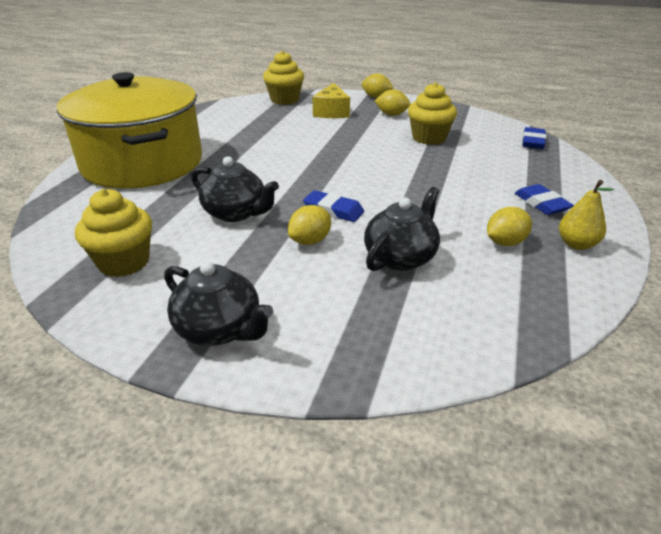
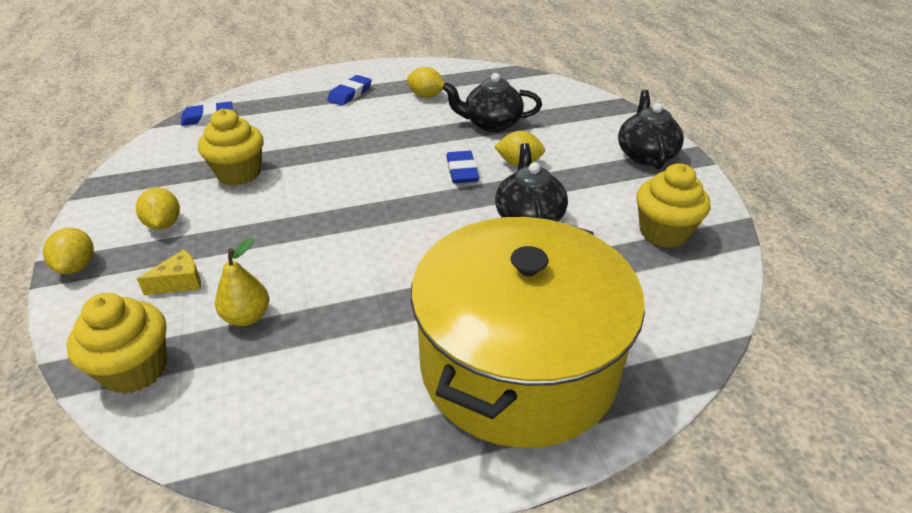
camera: 125 degrees left, 5 degrees up
yellow cheese [313,83,350,118] -> yellow cheese [137,250,201,295], size x0.64
yellow pear [559,180,614,250] -> yellow pear moved to [215,238,269,326]

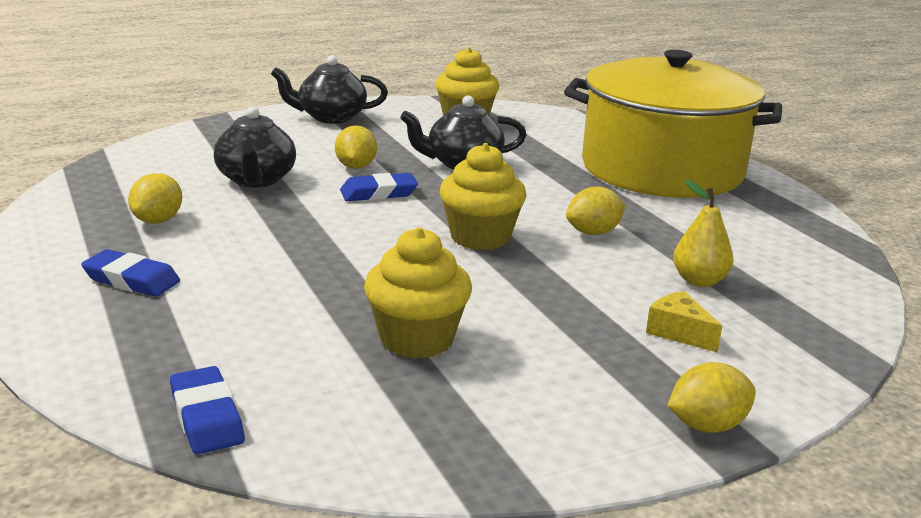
camera: 100 degrees left, 15 degrees down
yellow cupcake [66,293,167,394] -> yellow cupcake moved to [440,143,527,250]
yellow lemon [136,187,180,230] -> yellow lemon moved to [566,186,626,235]

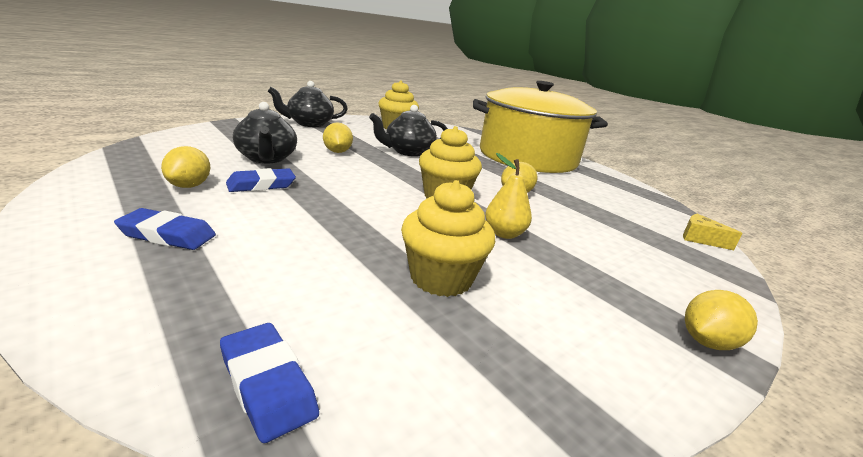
camera: 15 degrees left, 0 degrees up
blue eraser [340,173,418,201] -> blue eraser moved to [226,168,296,192]
yellow cheese [646,291,722,353] -> yellow cheese moved to [683,214,743,250]
yellow pear [673,179,734,287] -> yellow pear moved to [485,153,532,239]

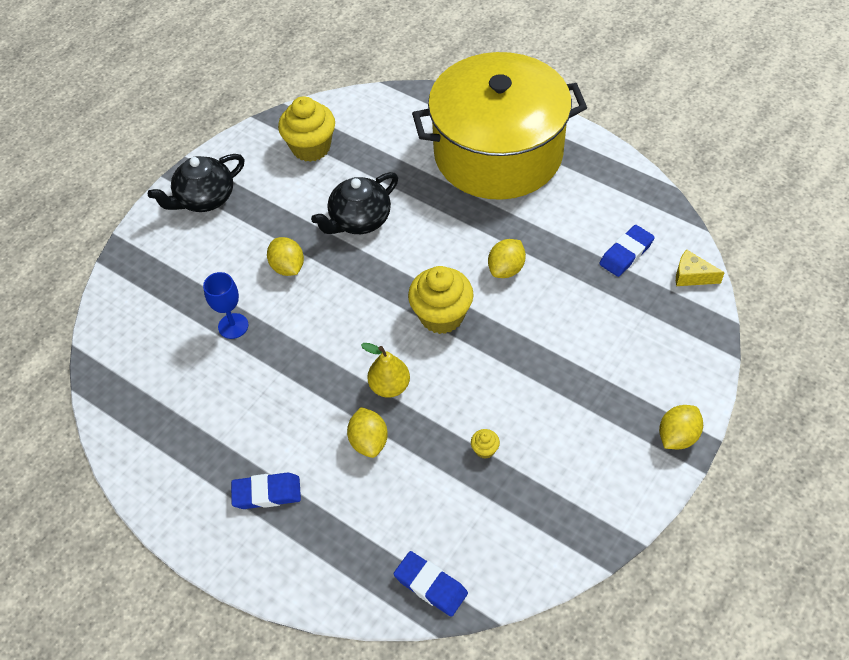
camera: 10 degrees left, 30 degrees up
yellow lemon [161,146,210,188] -> yellow lemon moved to [347,407,388,458]
blue eraser [226,168,296,192] -> blue eraser moved to [599,225,655,277]
black teapot [233,102,297,163] -> blue goblet [203,272,249,339]
yellow cupcake [401,180,495,297] -> yellow cupcake [471,429,500,459], size x0.41
yellow pear [485,153,532,239] -> yellow pear moved to [361,343,410,398]

